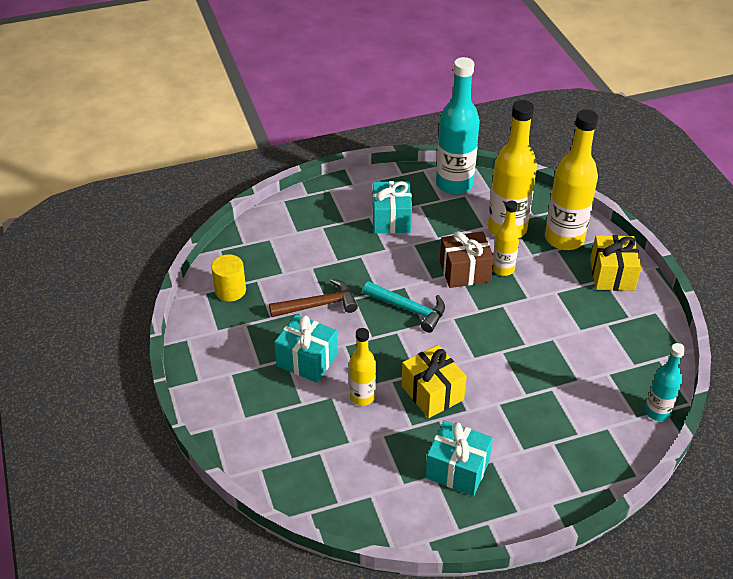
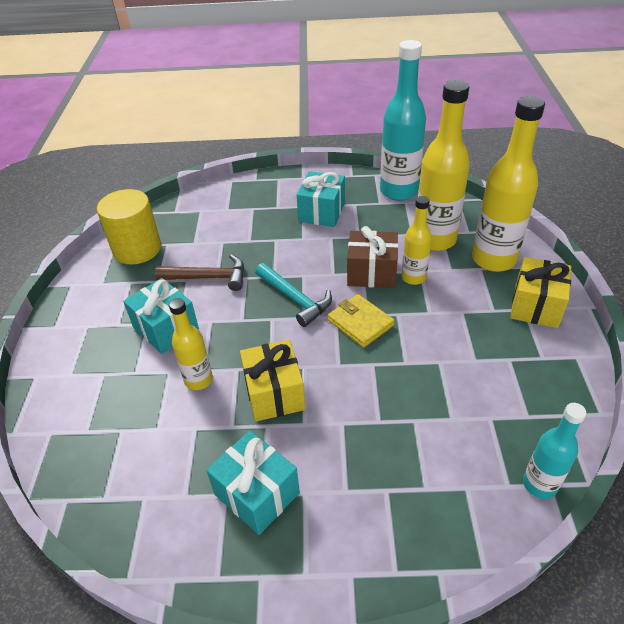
camera: 20 degrees right, 0 degrees up
yellow cylinder [211,254,246,302] -> yellow cylinder [97,189,161,265], size x1.57
none -> yellow wallet [328,294,395,348]

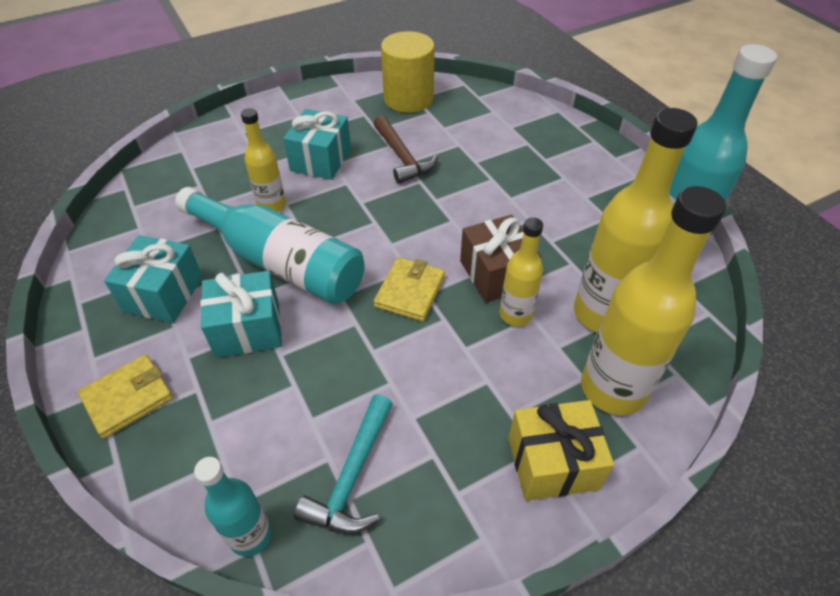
camera: 60 degrees right, 5 degrees up
yellow gift [240,340,305,422] -> turquoise bottle [175,187,365,304]
turquoise hammer [255,263,332,327] -> turquoise hammer moved to [294,394,392,534]
turquoise gift [297,171,345,227] -> turquoise gift moved to [200,271,282,358]
none -> yellow wallet [78,354,173,438]

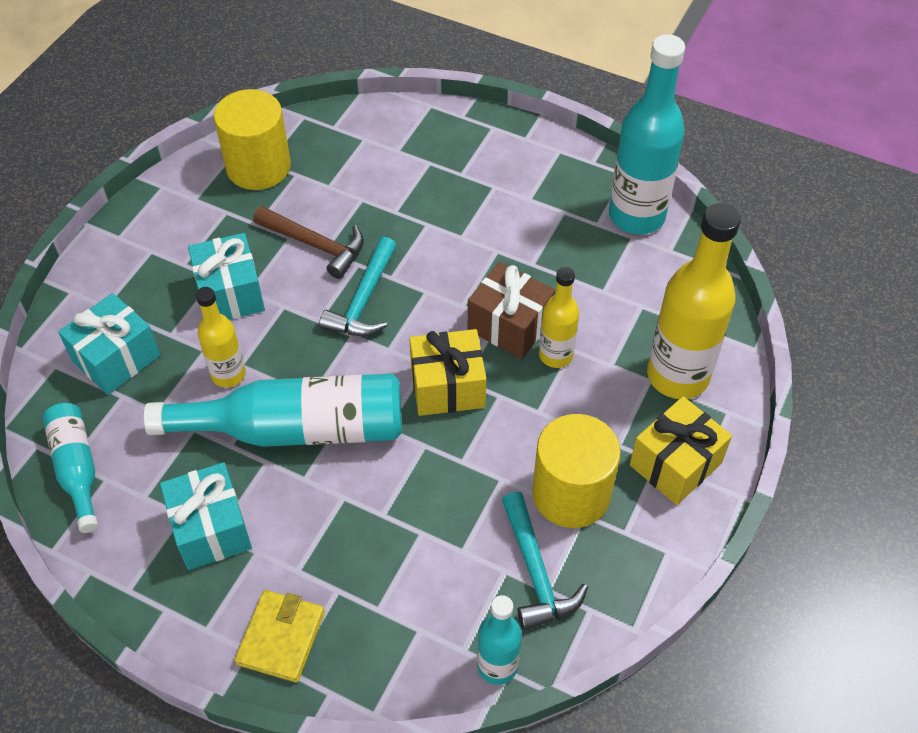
camera: 35 degrees left, 5 degrees up
turquoise gift [200,271,282,358] -> turquoise gift moved to [58,293,160,395]
yellow wallet [374,257,445,321] -> yellow gift [409,329,486,416]
yellow bottle [574,108,697,332] -> none
none -> turquoise bottle [43,403,98,533]
none -> turquoise hammer [319,237,397,336]
none -> yellow cylinder [532,414,621,528]

